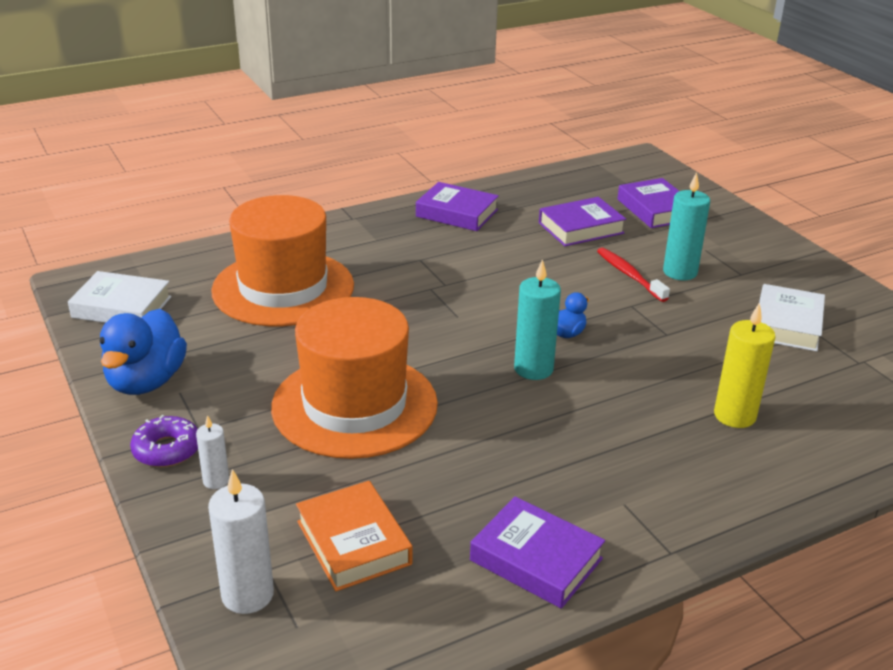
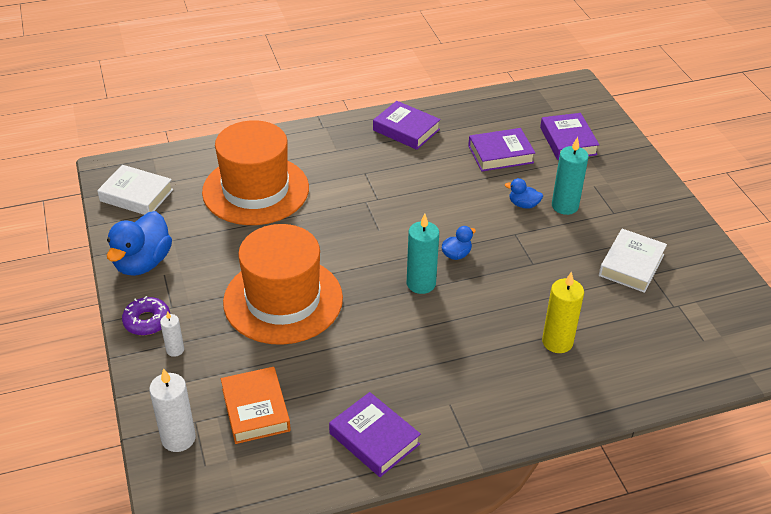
camera: 10 degrees right, 10 degrees up
red toothbrush [597,248,670,302] -> blue duck [505,178,543,209]

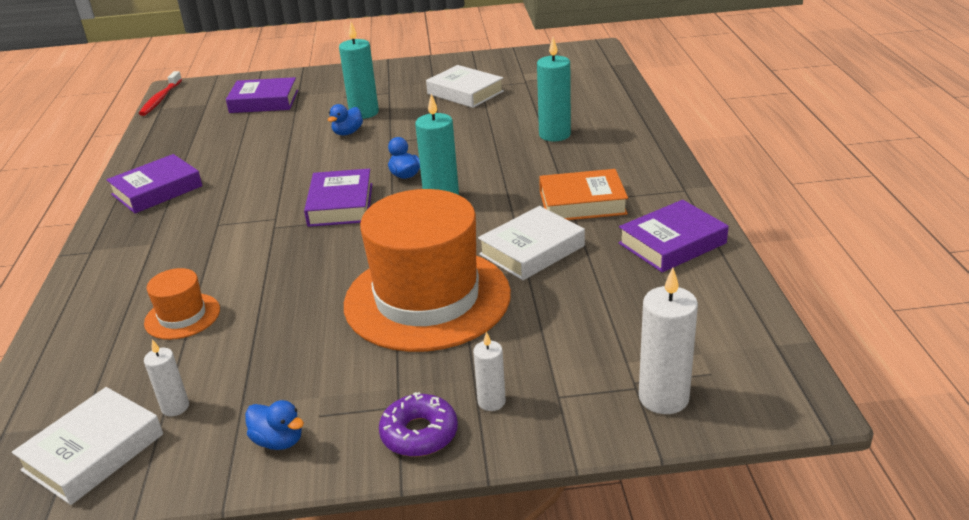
camera: 75 degrees left, 10 degrees down
blue duck [107,211,172,276] -> blue duck [245,400,304,450], size x0.49
orange hat [202,120,309,225] -> orange hat [144,268,220,340], size x0.44
orange book [221,367,291,444] -> orange book moved to [539,169,628,220]
purple book [468,128,535,171] -> purple book moved to [304,169,372,227]
yellow candle [542,271,584,353] -> turquoise candle [537,37,571,142]
none -> red toothbrush [139,71,182,116]
none -> white candle [144,339,189,416]
none -> white book [478,206,585,280]

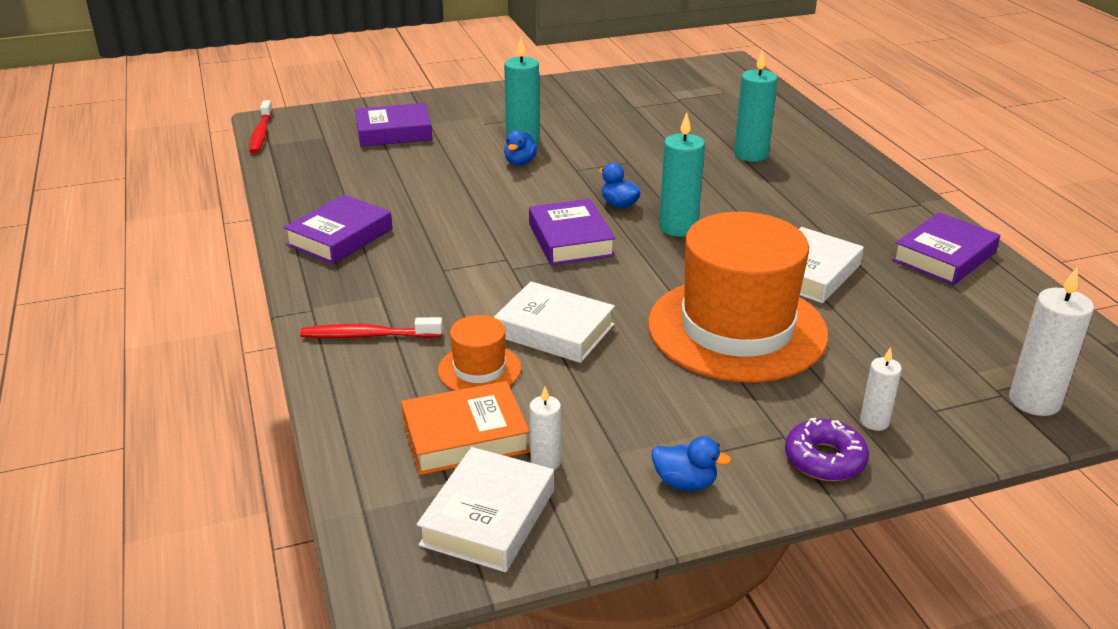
camera: 15 degrees left, 0 degrees up
white book [426,65,504,108] -> white book moved to [494,282,615,363]
orange book [539,169,628,220] -> orange book moved to [401,381,530,475]
none -> red toothbrush [300,317,443,338]

